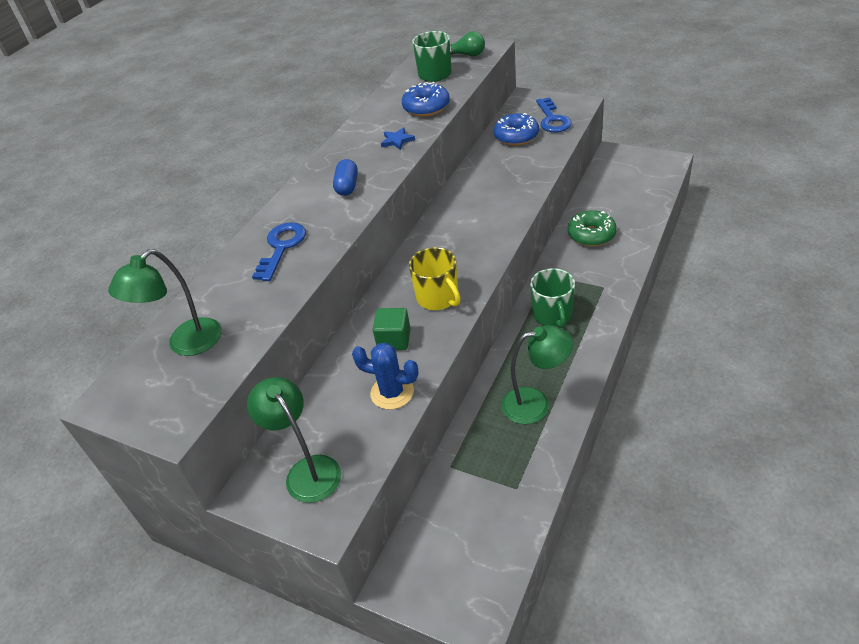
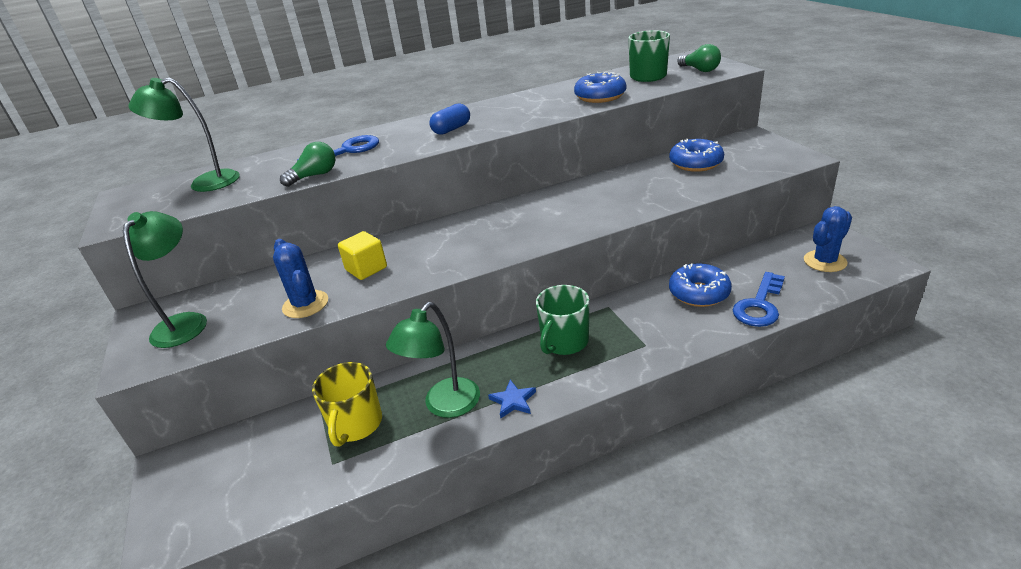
camera: 40 degrees right, 10 degrees down
green cube [373,308,411,350] -> yellow cube [338,231,387,280]
blue star [381,127,415,150] -> blue star moved to [488,380,536,419]
yellow mug [409,247,461,310] -> yellow mug moved to [312,362,382,447]
green lamp [501,325,573,424] -> green lamp turned 90 degrees clockwise [386,302,480,418]
blue key [536,97,572,132] -> blue key moved to [732,272,785,327]
green donut [568,210,617,246] -> blue donut [669,263,732,307]
none -> green light bulb [280,142,335,187]
none -> blue cactus [804,206,852,272]

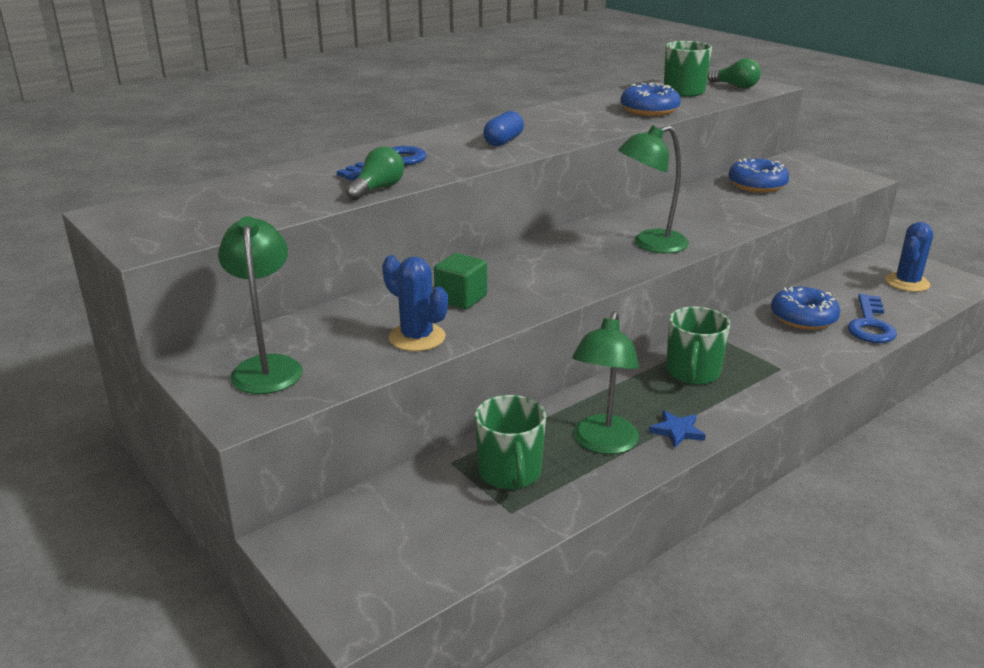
camera: 20 degrees left, 5 degrees down
green lamp [128,78,240,192] -> green lamp moved to [618,125,689,253]
yellow mug [312,362,382,447] -> green mug [475,395,546,490]
yellow cube [338,231,387,280] -> green cube [434,253,487,309]

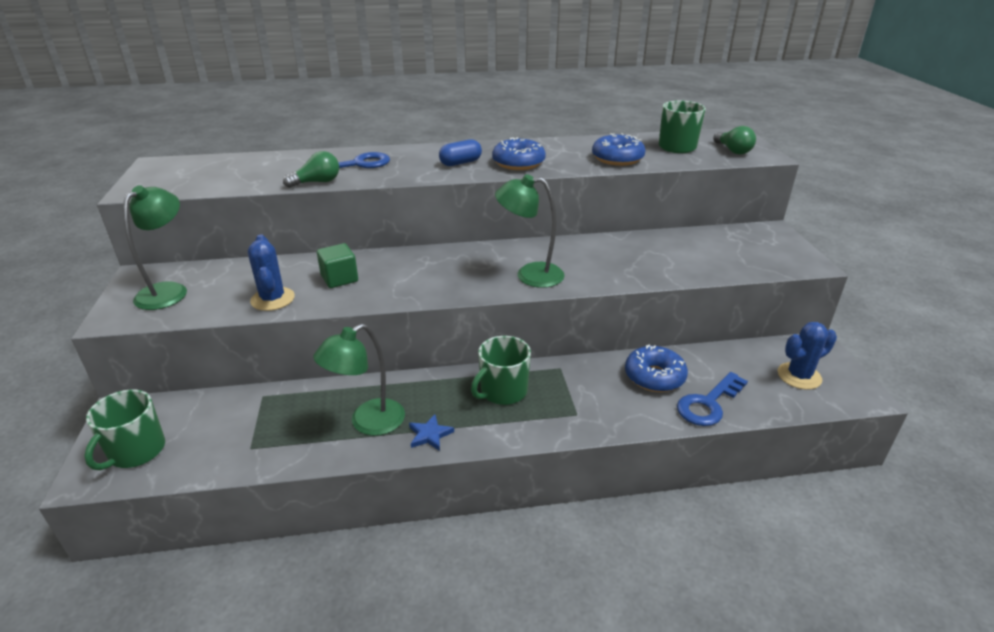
camera: 30 degrees right, 5 degrees up
green mug [475,395,546,490] -> green mug moved to [84,389,165,470]
blue donut [728,158,789,193] -> blue donut moved to [492,137,546,170]

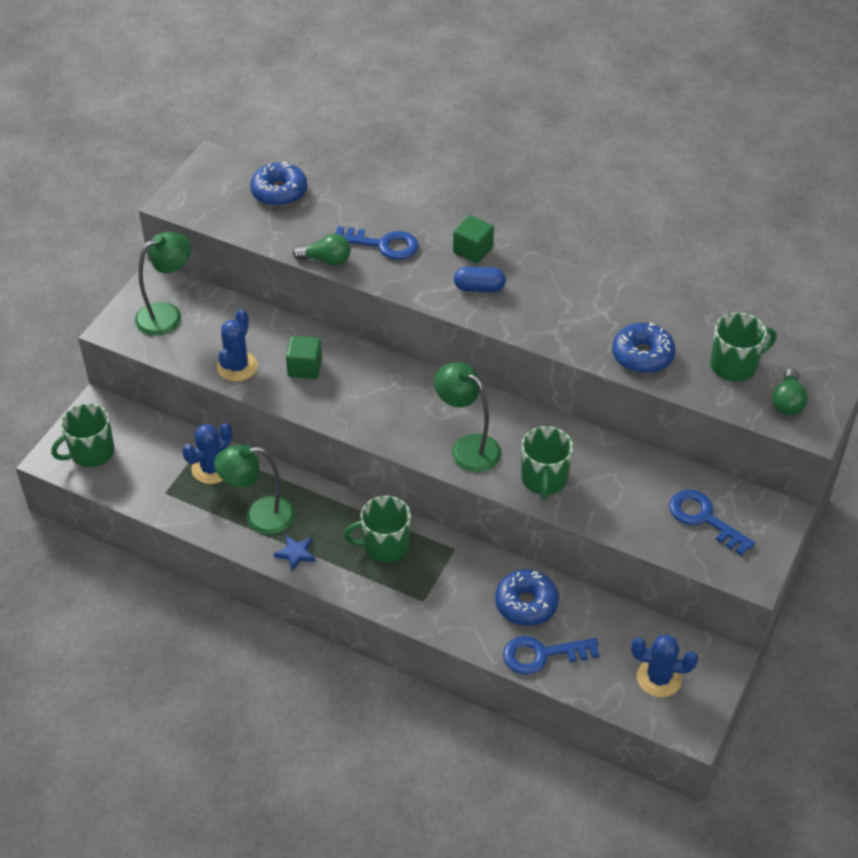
camera: 35 degrees right, 15 degrees up
blue donut [492,137,546,170] -> blue donut moved to [250,162,307,207]
none -> blue cactus [182,423,232,484]
none -> green cube [453,215,494,263]
none -> green mug [521,426,573,500]
none -> blue key [669,490,755,556]

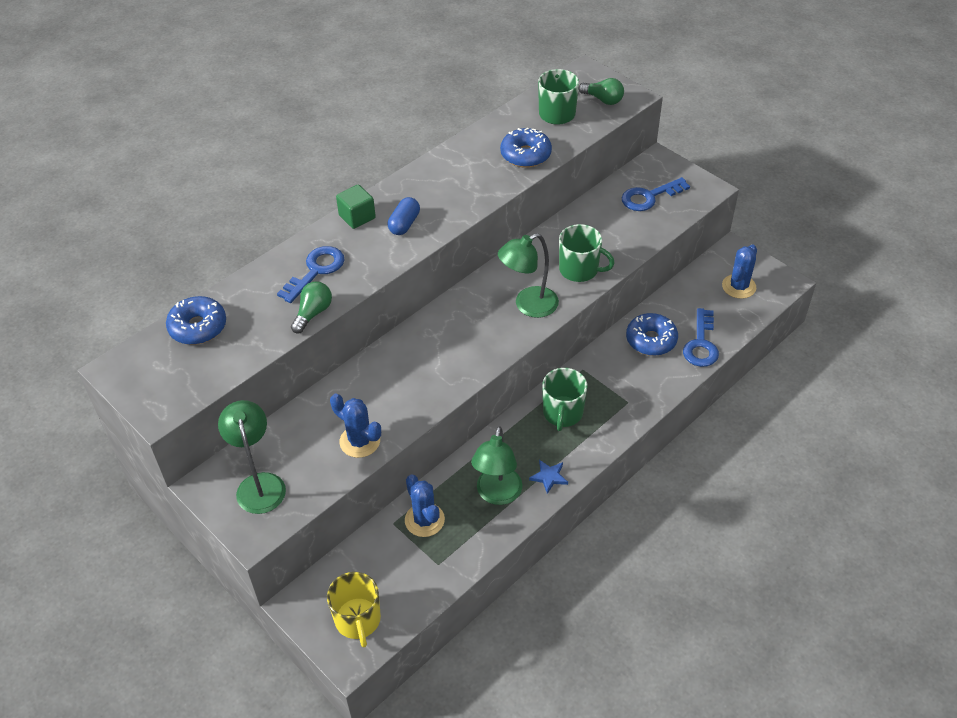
camera: 70 degrees left, 0 degrees up
green mug [51,403,114,467] -> yellow mug [327,572,381,648]
green cube [286,336,322,379] -> none

